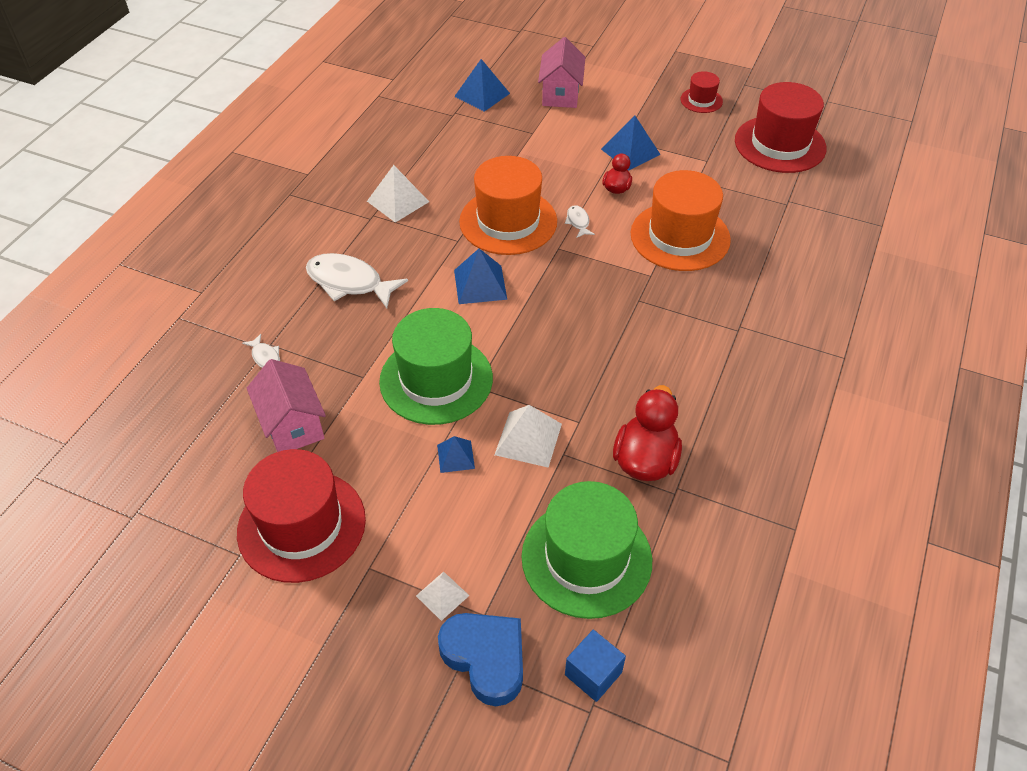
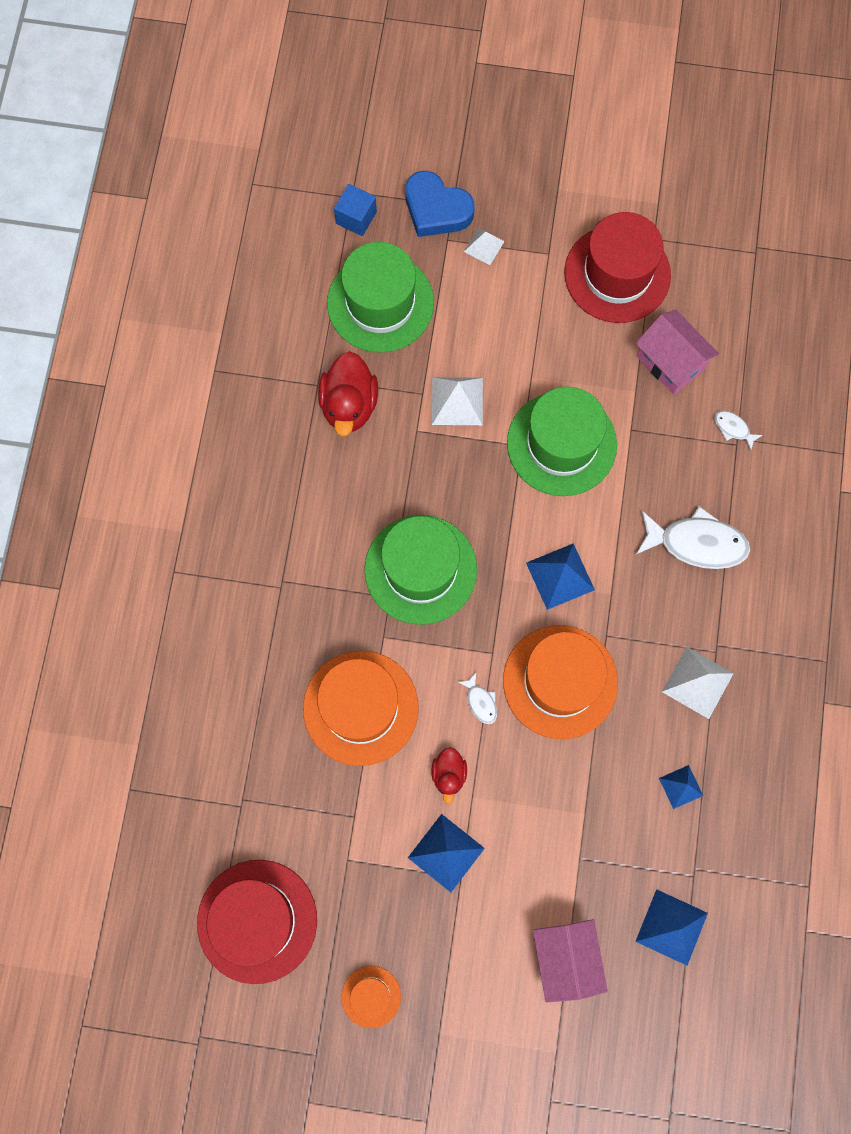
camera: 165 degrees right, 25 degrees up
blue pyramid [437,436,475,473] -> blue pyramid moved to [659,765,703,809]
red hat [681,71,723,113] -> orange hat [342,966,401,1028]
none -> green hat [364,515,477,625]

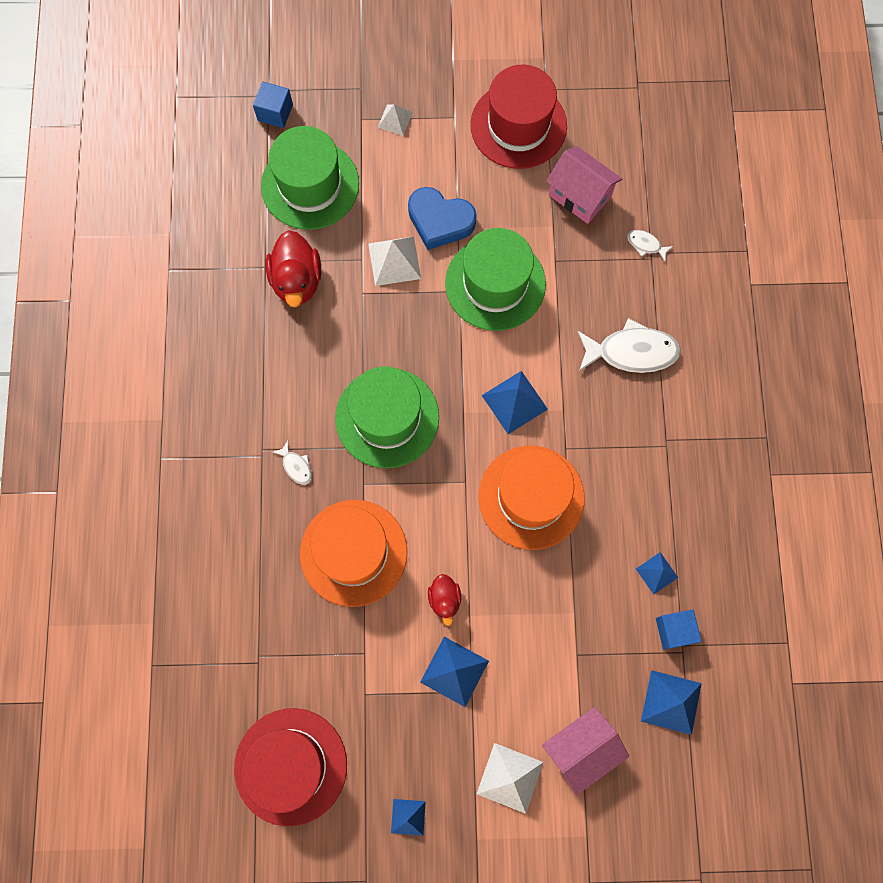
camera: 10 degrees left, 0 degrees up
orange hat [342,966,401,1028] -> blue pyramid [391,799,426,835]
blue heart [405,171,474,237] -> blue heart moved to [408,187,477,250]
white fish [458,673,497,724] -> white fish moved to [273,441,312,485]
pink house [533,919,608,1002] -> pink house turned 75 degrees clockwise [542,707,629,796]
white pyramid [662,647,734,719] -> white pyramid moved to [477,743,543,814]
none -> blue cube [656,609,702,650]

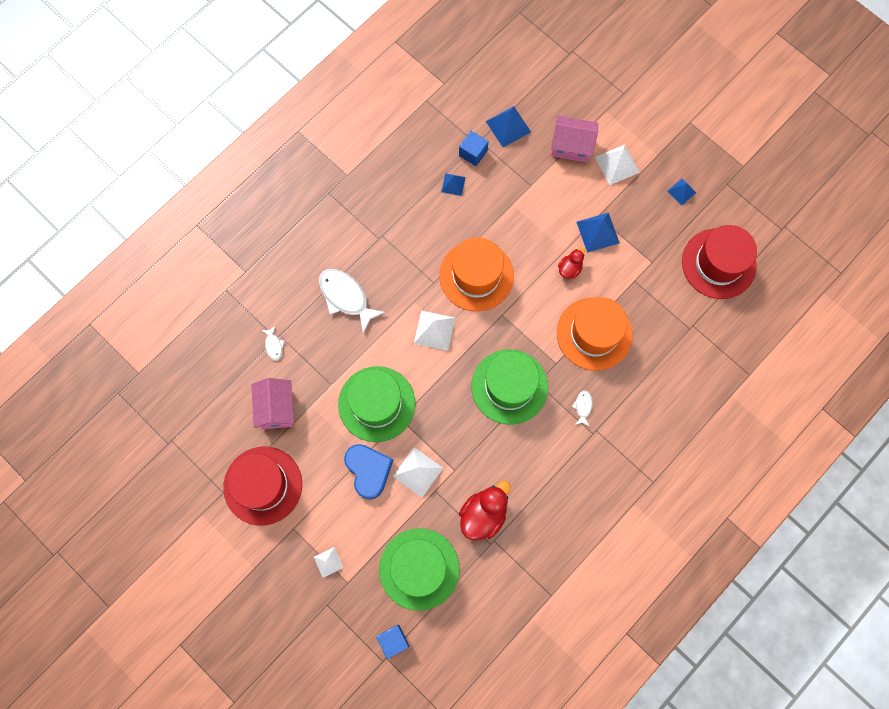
camera: 135 degrees left, 0 degrees up
blue pyramid [482,371,548,434] -> white pyramid [414,311,455,351]

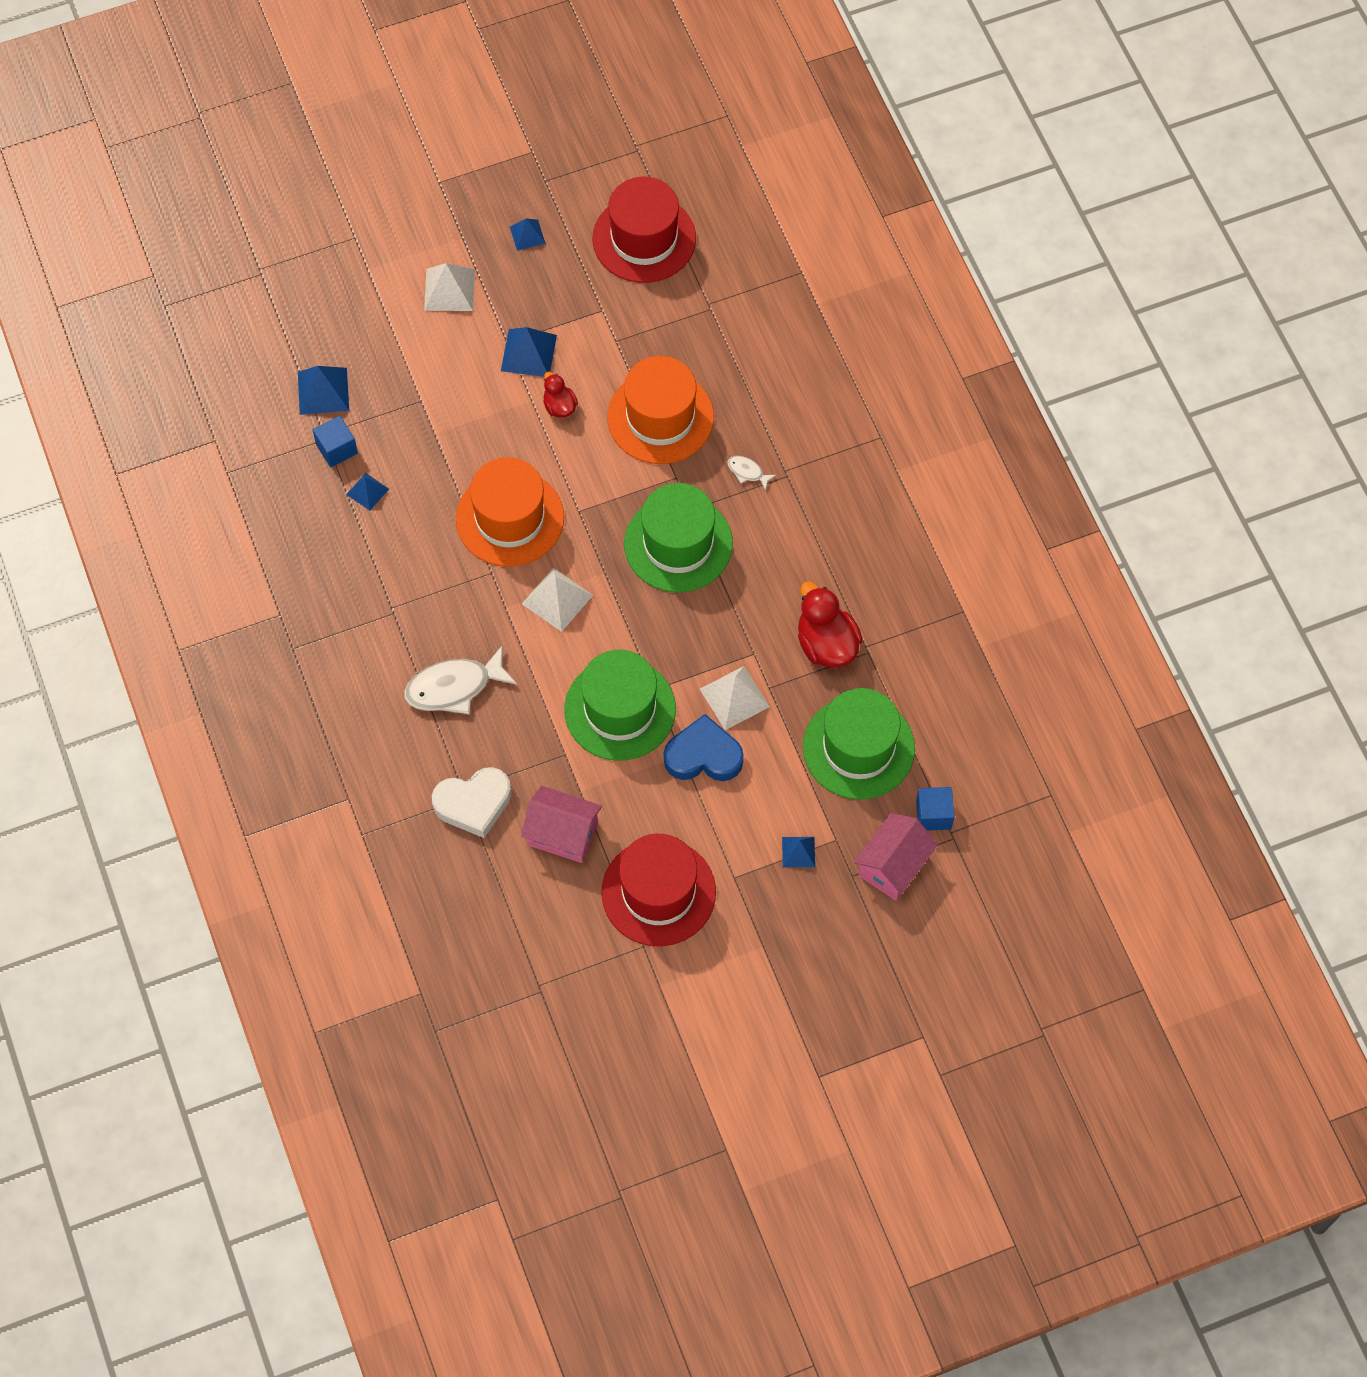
camera: 65 degrees left, 10 degrees down
white fish [262,327,284,360] -> white heart [432,767,511,838]
white pyramid [314,547,344,578] -> blue pyramid [782,837,815,867]
pink house [551,116,598,163] -> pink house moved to [854,813,938,901]

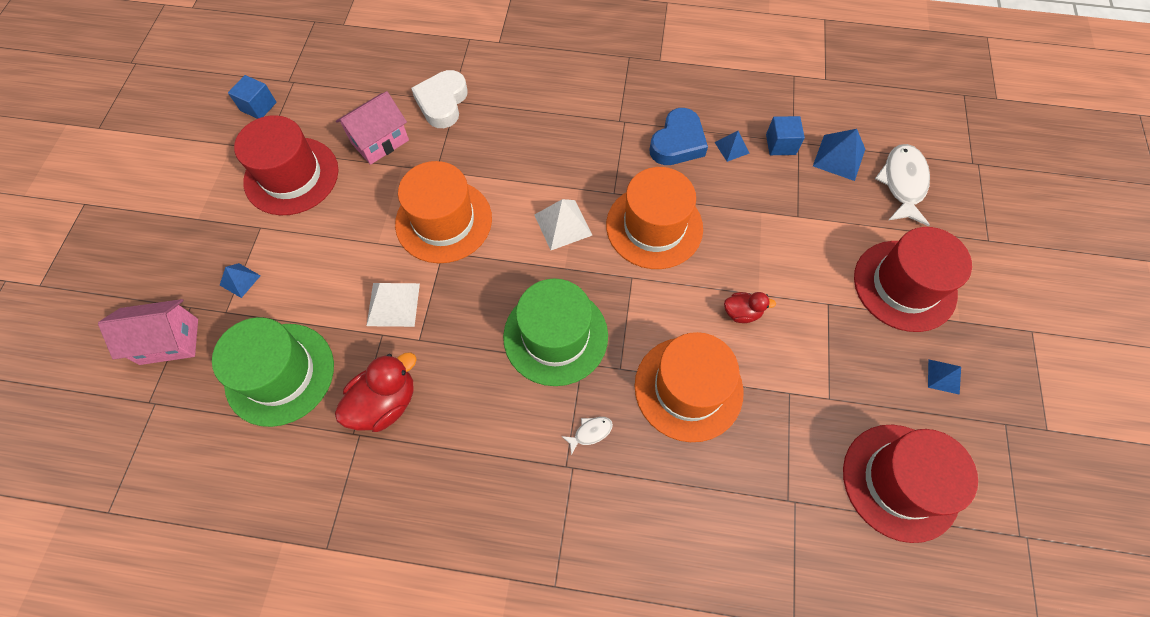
camera: 120 degrees right, 0 degrees up
white fish [404,645,517,714] -> white fish moved to [875,144,930,226]
white pyramid [424,263,475,311] -> red hat [854,227,972,332]
blue pyramid [501,327,557,377] -> none
green hat [564,650,676,761] -> orange hat [395,161,492,263]
blue heart [664,714,744,781] -> blue heart moved to [649,108,708,165]
red duck [798,581,863,668] -> red duck turned 45 degrees counterclockwise [335,352,417,432]
pink house [854,813,938,901] -> pink house turned 75 degrees counterclockwise [98,299,198,365]
blue cube [916,787,954,831] -> blue cube moved to [228,75,277,119]

